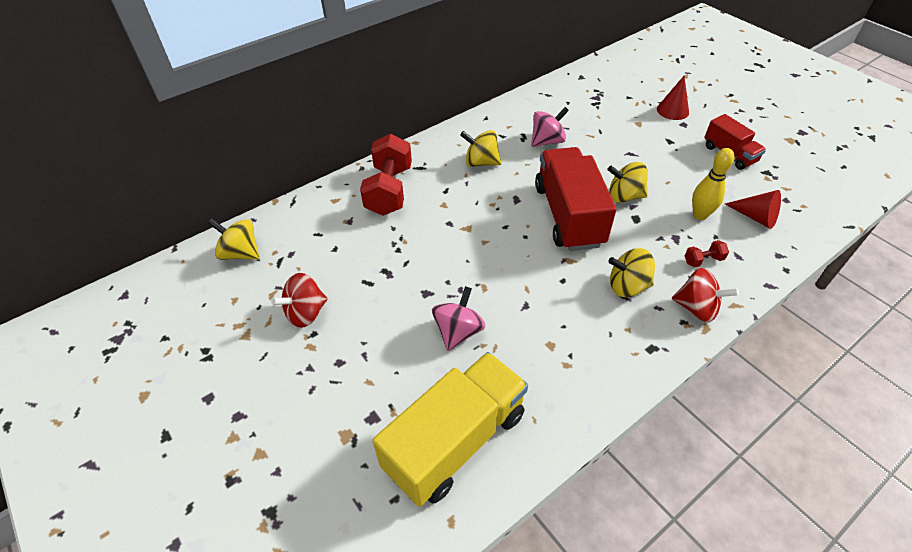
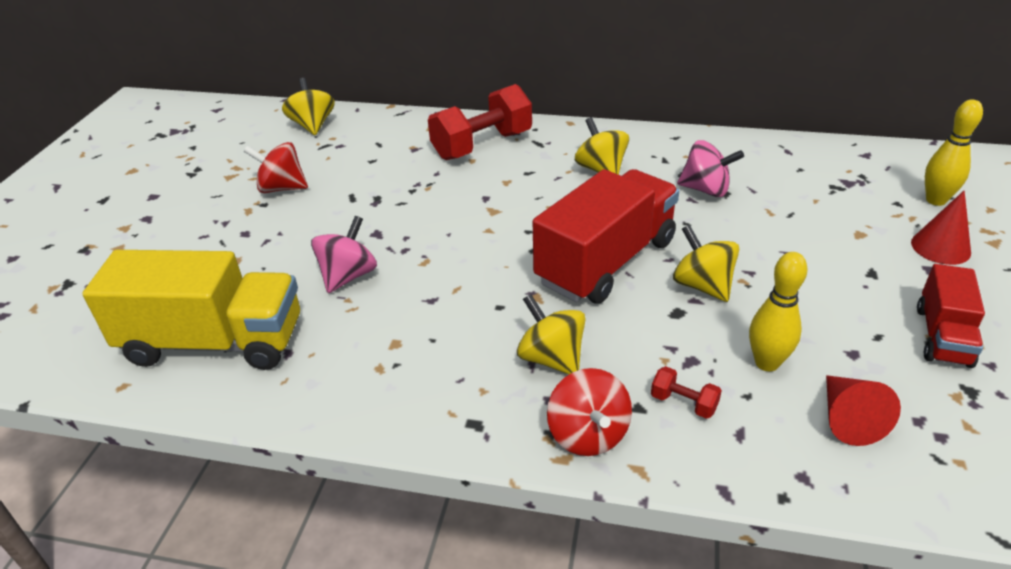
camera: 50 degrees right, 10 degrees down
pink spinning top [432,286,486,351] -> pink spinning top turned 45 degrees counterclockwise [311,216,377,293]
none -> yellow bowling pin [925,99,983,206]

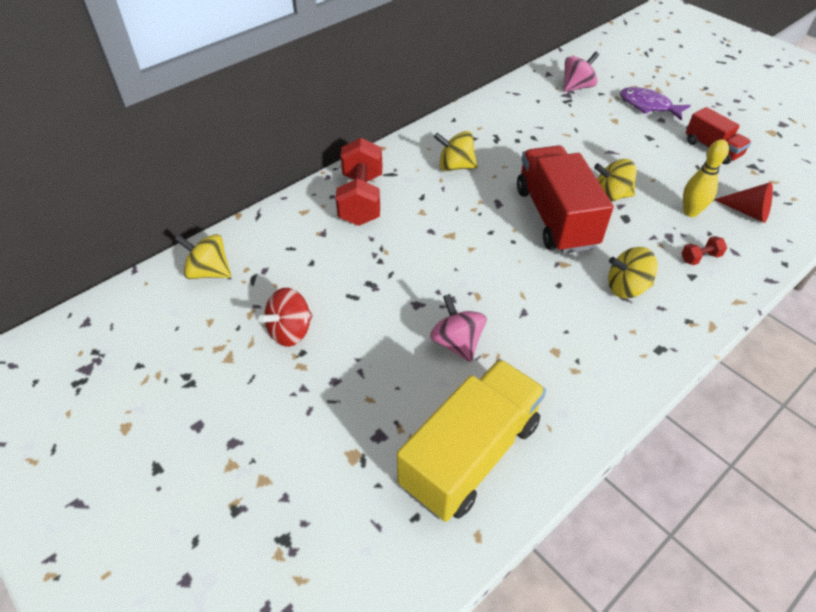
camera: 55 degrees left, 10 degrees up
red spinning top [547,368,632,456] -> none
pink spinning top [677,140,744,197] -> pink spinning top moved to [563,52,599,92]
red cone [911,190,971,265] -> purple fish [620,87,691,121]
yellow bowling pin [925,99,983,206] -> none

